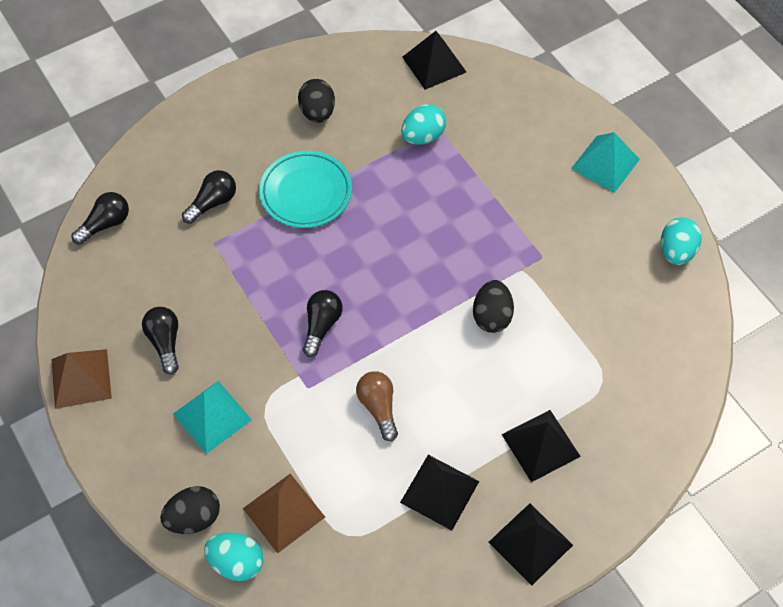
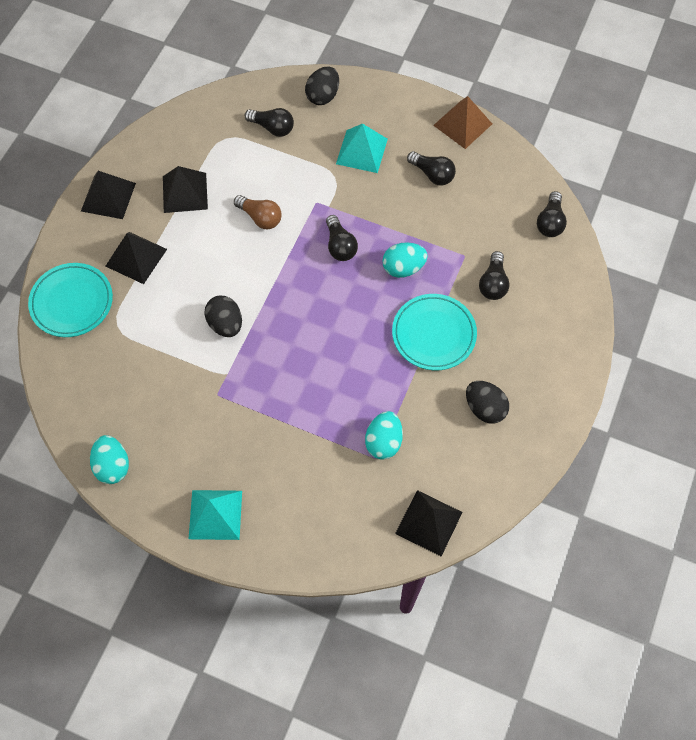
camera: 145 degrees right, 5 degrees up
turquoise egg [204,533,264,581] -> turquoise egg moved to [382,242,428,278]
brown pyramid [243,474,325,554] -> black light bulb [244,108,294,137]
none -> turquoise plate [28,263,113,337]

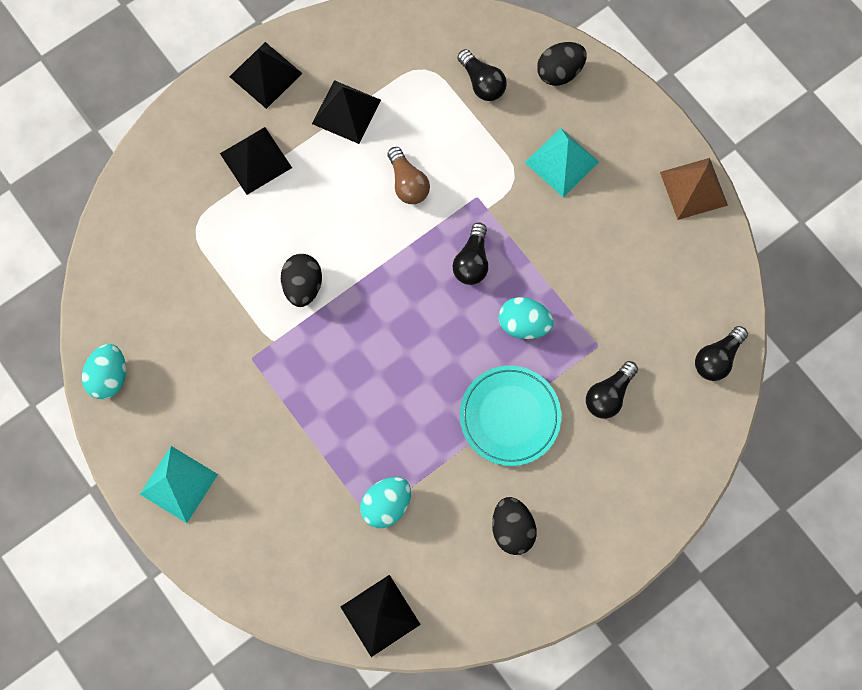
camera: 30 degrees right, 10 degrees up
turquoise plate [28,263,113,337] -> none
black light bulb [407,151,456,186] -> none

